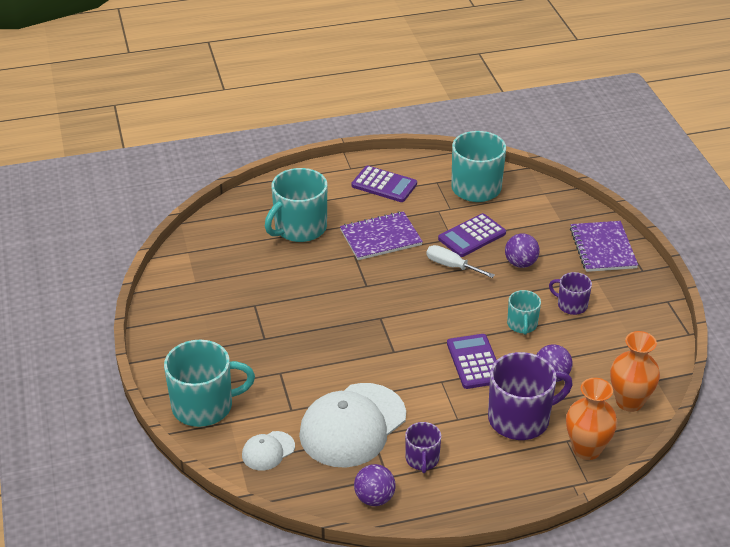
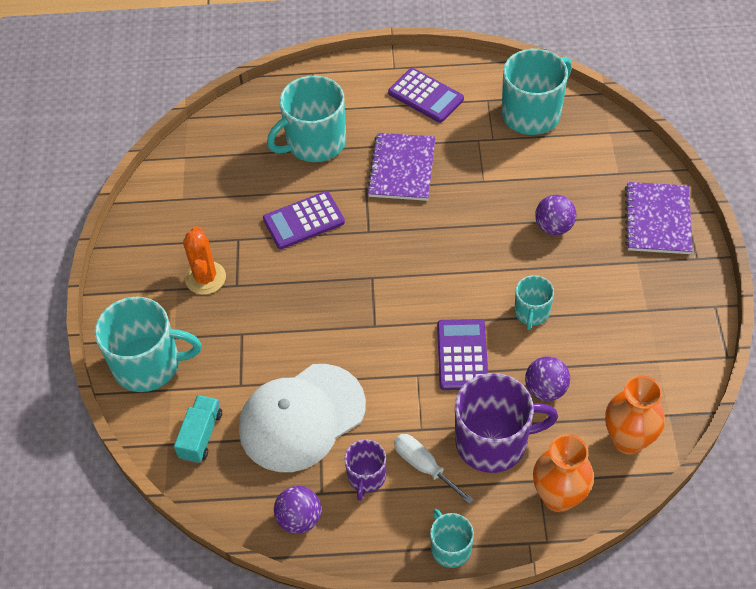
camera: 15 degrees right, 15 degrees up
white cap [242,431,295,471] -> turquoise truck [174,395,222,463]
purple notebook [340,211,423,260] -> purple notebook turned 75 degrees counterclockwise [367,133,436,201]
white screwdriver [426,245,495,278] -> white screwdriver moved to [394,434,474,504]
purple calculator [438,213,506,257] -> purple calculator moved to [263,191,345,249]
purple mug [549,272,592,315] -> none
none -> orange cactus [183,226,226,295]
none -> turquoise mug [430,509,474,568]

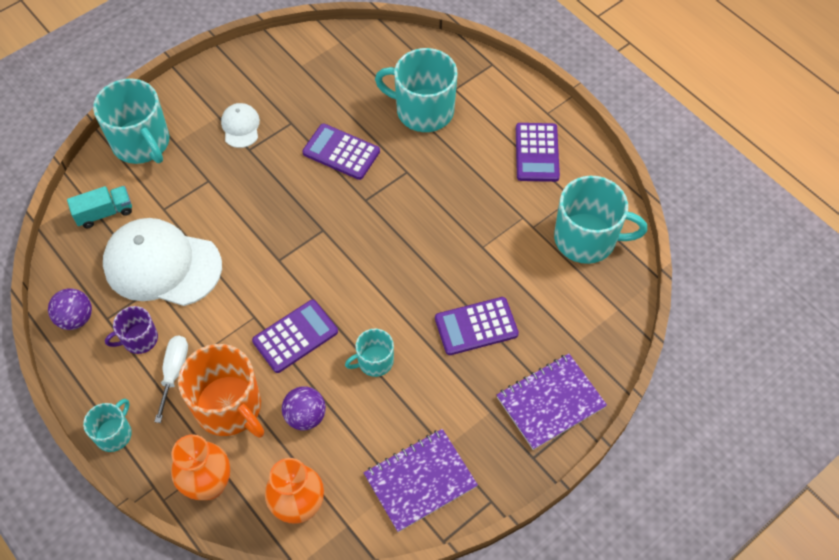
camera: 50 degrees right, 5 degrees up
orange cactus [183,226,226,295] -> white cap [221,103,260,148]
purple notebook [367,133,436,201] -> purple notebook moved to [364,429,478,532]
purple mug [455,373,558,473] -> orange mug [178,344,264,438]
purple ball [535,195,576,235] -> purple calculator [435,297,519,355]

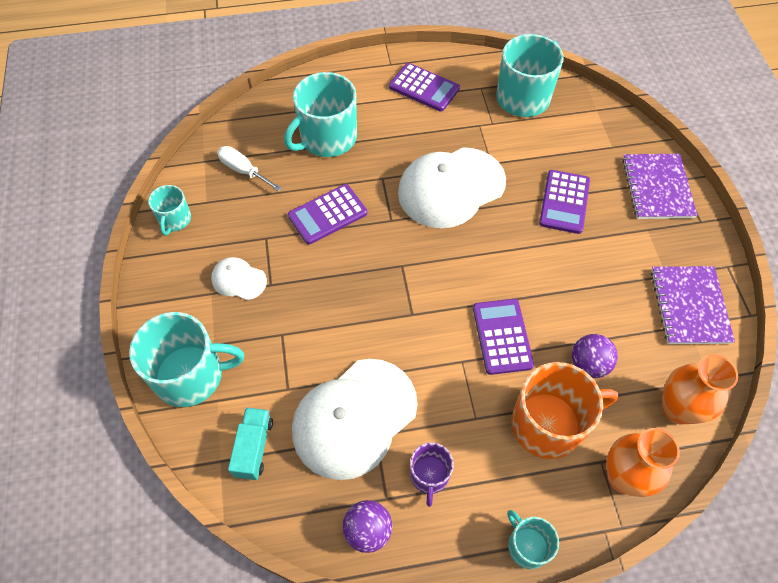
camera: 60 degrees left, 0 degrees up
white screwdriver [154,336,188,423] -> white screwdriver moved to [217,146,282,192]
turquoise mug [345,329,394,377] -> turquoise mug moved to [148,185,191,236]
none -> white cap [398,147,506,228]

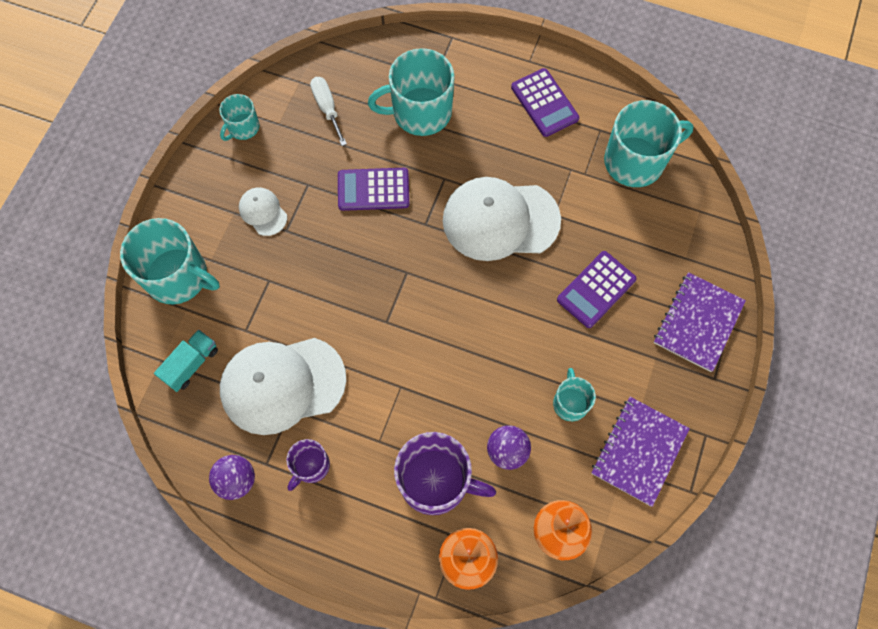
camera: 30 degrees right, 10 degrees up
purple calculator [473,299,534,375] -> none
turquoise mug [507,510,559,569] -> turquoise mug moved to [553,368,596,421]
orange mug [512,362,618,459] -> purple mug [394,432,496,515]

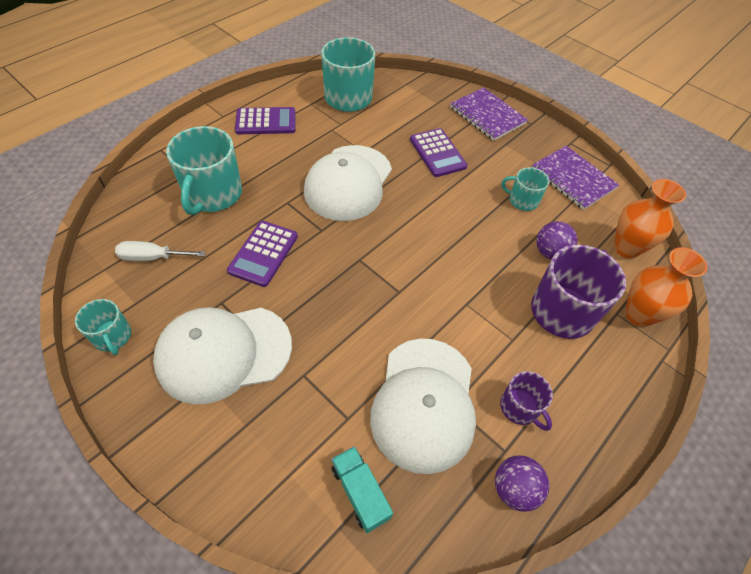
camera: 70 degrees left, 15 degrees down
turquoise mug [120,218,220,304] -> none
white cap [239,188,287,236] -> white cap [153,307,292,405], size x2.14

